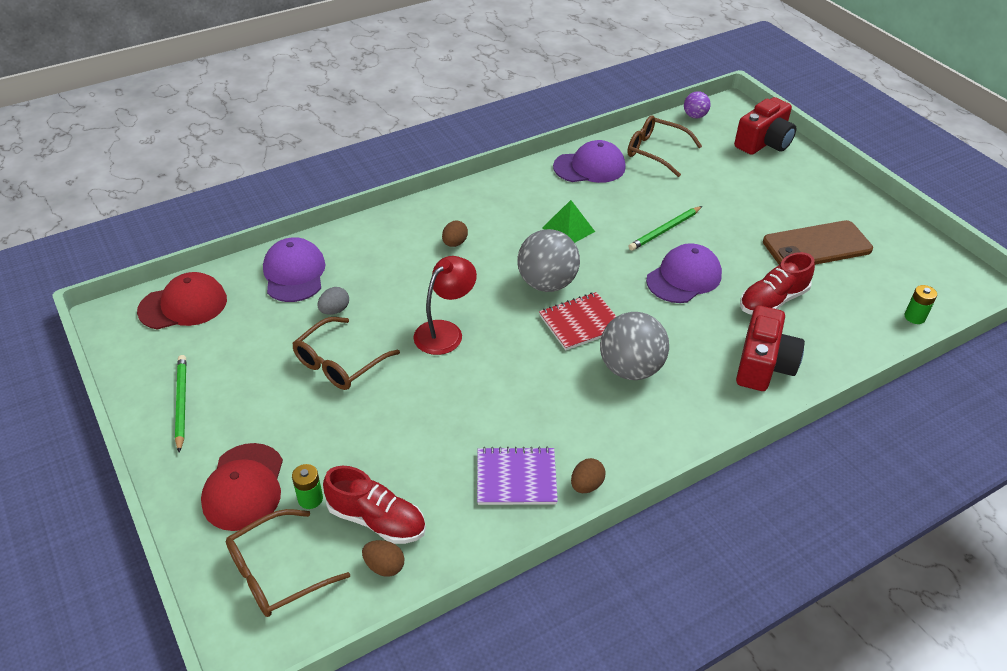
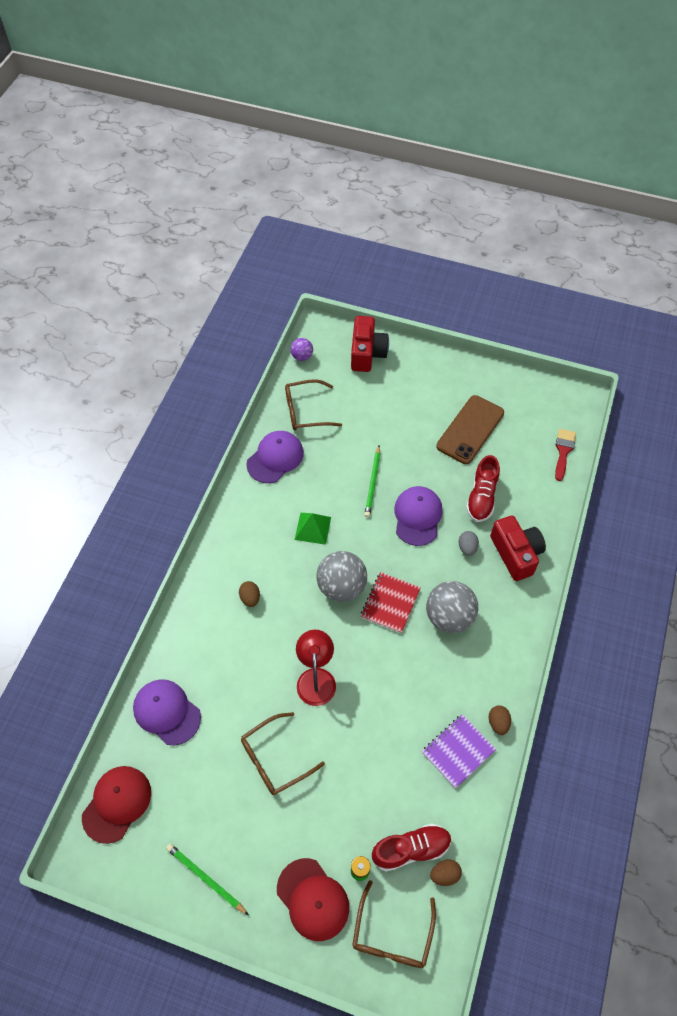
camera: 40 degrees left, 15 degrees up
brown glasses [292,317,400,390] -> brown glasses turned 60 degrees clockwise [241,712,325,795]
grey egg [317,287,349,315] -> grey egg moved to [458,531,479,556]
green battery [904,285,937,324] -> red brush [555,429,576,481]

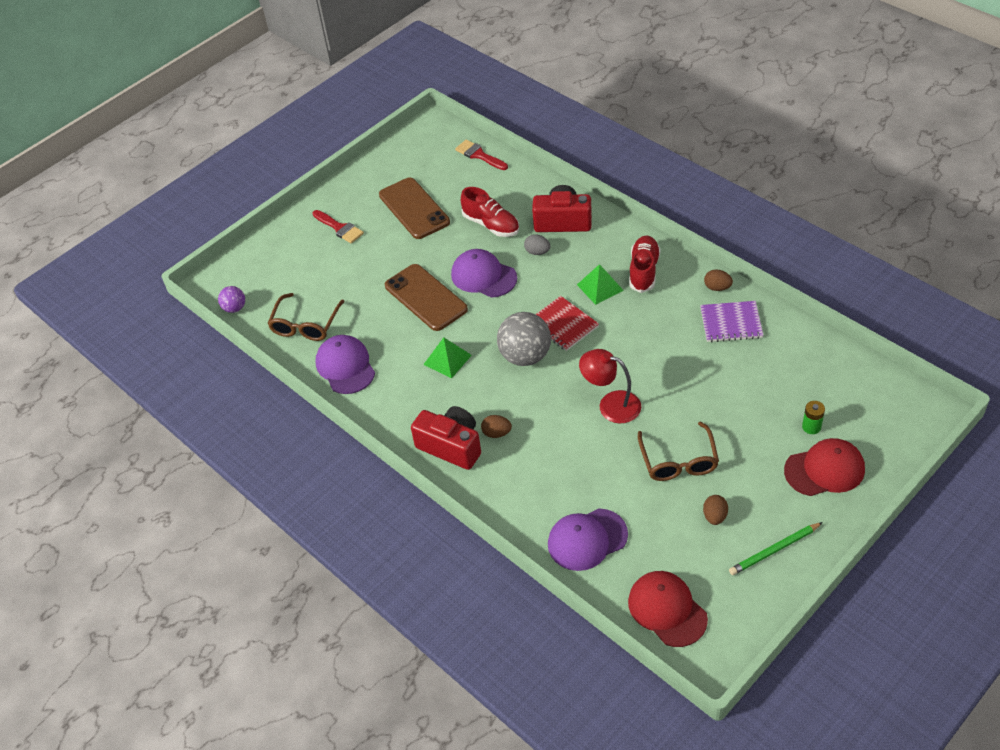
camera: 60 degrees left, 10 degrees down
red camera [351,316,389,372] -> red camera moved to [411,406,481,470]
brown glasses [352,880,436,968] -> none
green pencil [364,446,380,518] -> brown phone [385,264,468,331]
red shoe [372,824,452,872] -> red shoe moved to [629,235,661,293]
purple notebook [422,714,496,789] -> purple notebook turned 75 degrees counterclockwise [700,301,763,342]
grey ball [426,581,478,633] -> green pyramid [577,264,624,305]
brown egg [430,859,462,886] -> brown egg moved to [703,495,728,525]
none -> red brush [312,210,364,243]

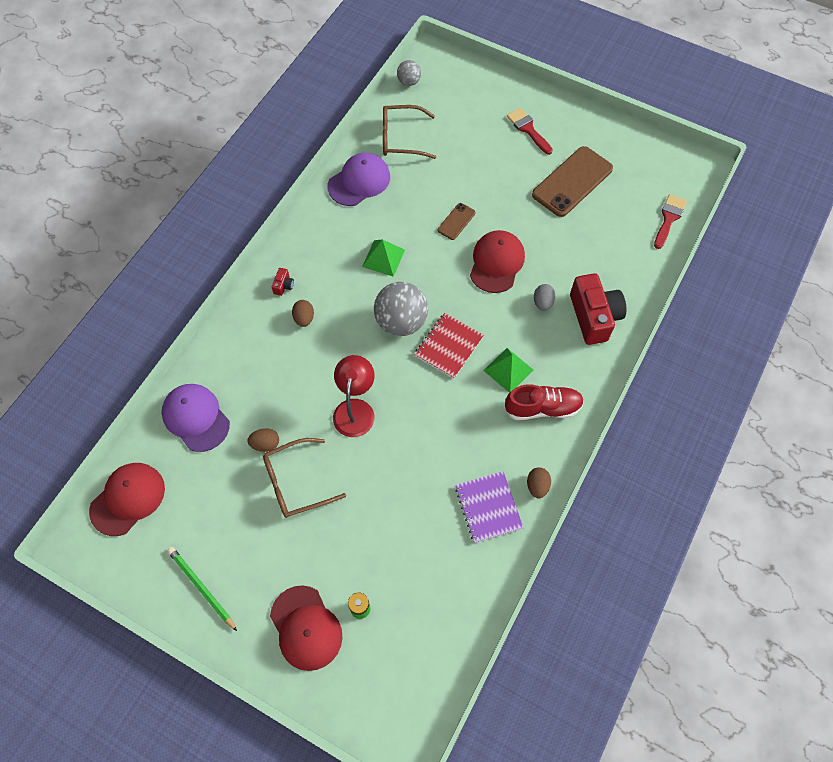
camera: 70 degrees right, 15 degrees up
purple ball [218,286,245,313] -> grey ball [397,60,421,86]
red brush [312,210,364,243] -> red brush turned 120 degrees clockwise [507,108,553,155]
brown phone [385,264,468,331] -> brown phone [438,203,476,240], size x0.48
red camera [411,406,481,470] -> red camera [272,268,294,296], size x0.40
purple cap [451,249,517,298] -> red cap [470,230,525,293]
red shoe [461,187,519,237] -> none
brown egg [703,495,728,525] -> brown egg moved to [247,428,279,452]

